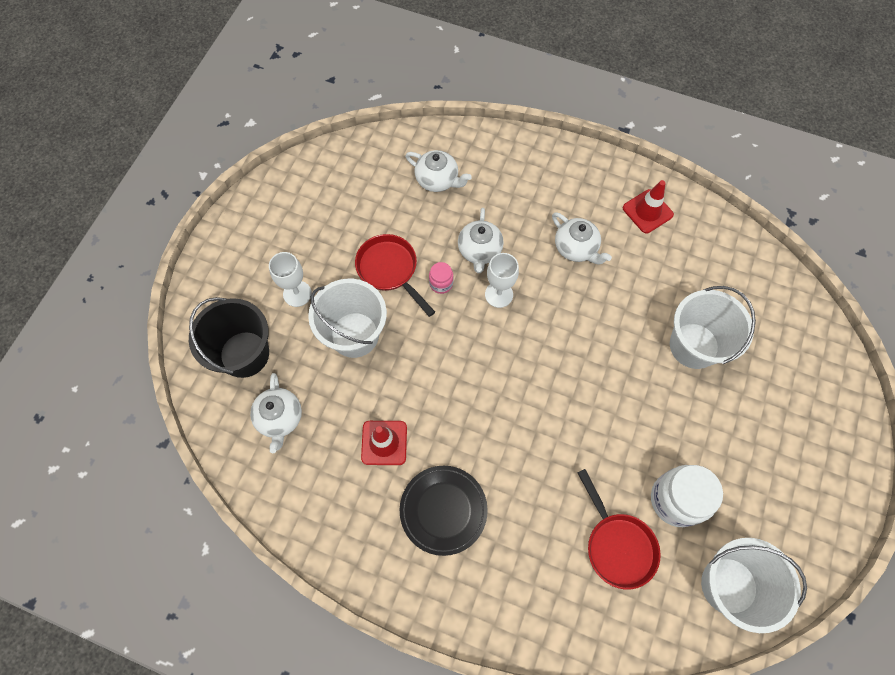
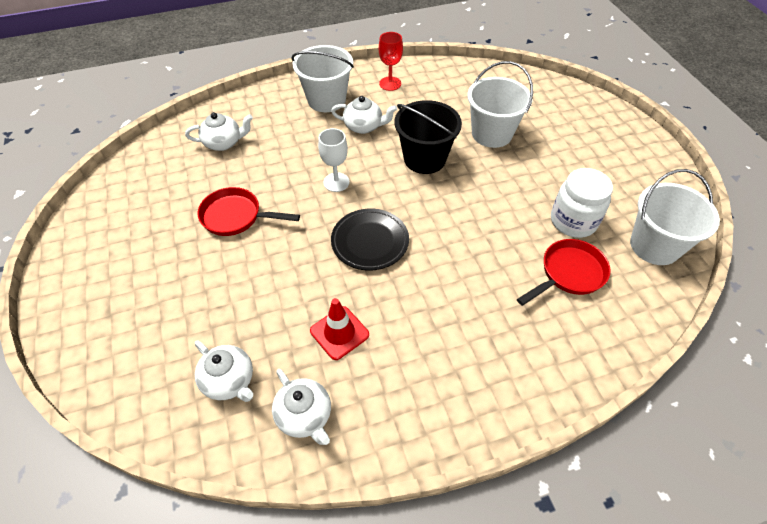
camera: 40 degrees left, 15 degrees down
black bucket [189,297,269,378] -> black bucket moved to [394,100,462,174]
white goblet [269,252,312,307] -> none
white bucket [308,279,387,358] -> white bucket moved to [291,45,354,112]
black plate [400,466,488,556] -> black plate moved to [331,209,409,271]
pink jar [429,262,454,294] -> none
white teapot [458,208,504,273] -> white teapot moved to [272,369,331,445]
red pan [577,469,661,590] -> red pan turned 60 degrees counterclockwise [517,239,611,306]
red traffic cone [623,180,674,234] -> red goblet [379,32,403,91]

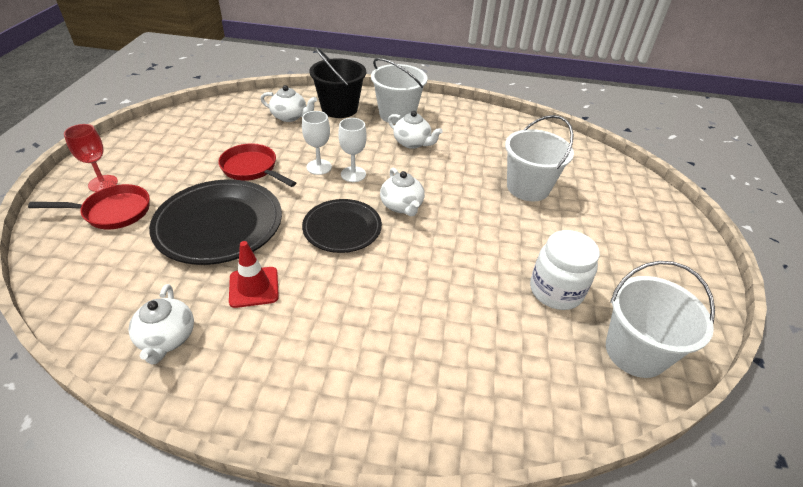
camera: 25 degrees right, 10 degrees down
white teapot [195,341,253,402] -> white teapot moved to [380,167,425,216]
red goblet [379,32,403,91] -> red goblet moved to [64,124,118,192]
black bucket [394,100,462,174] -> black bucket moved to [310,47,366,118]
red pan [517,239,611,306] -> red pan moved to [28,184,150,229]
none -> black plate [149,179,282,265]
none -> white goblet [302,111,332,175]

